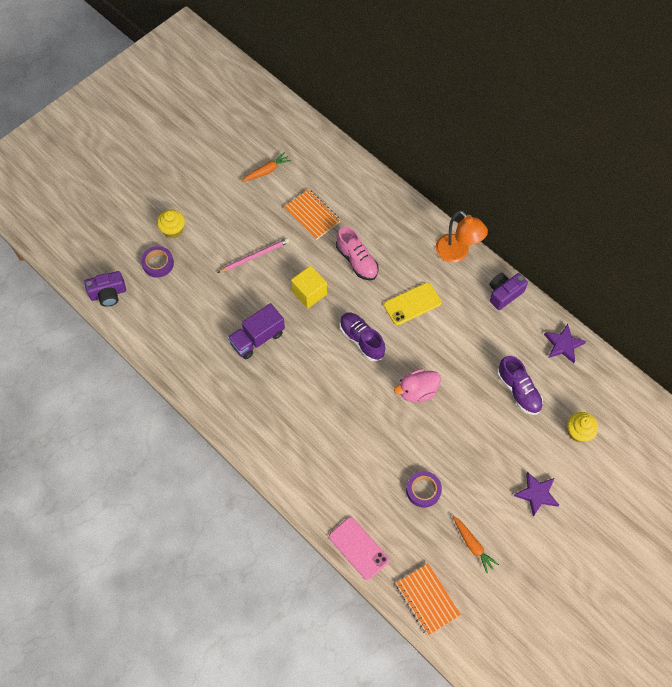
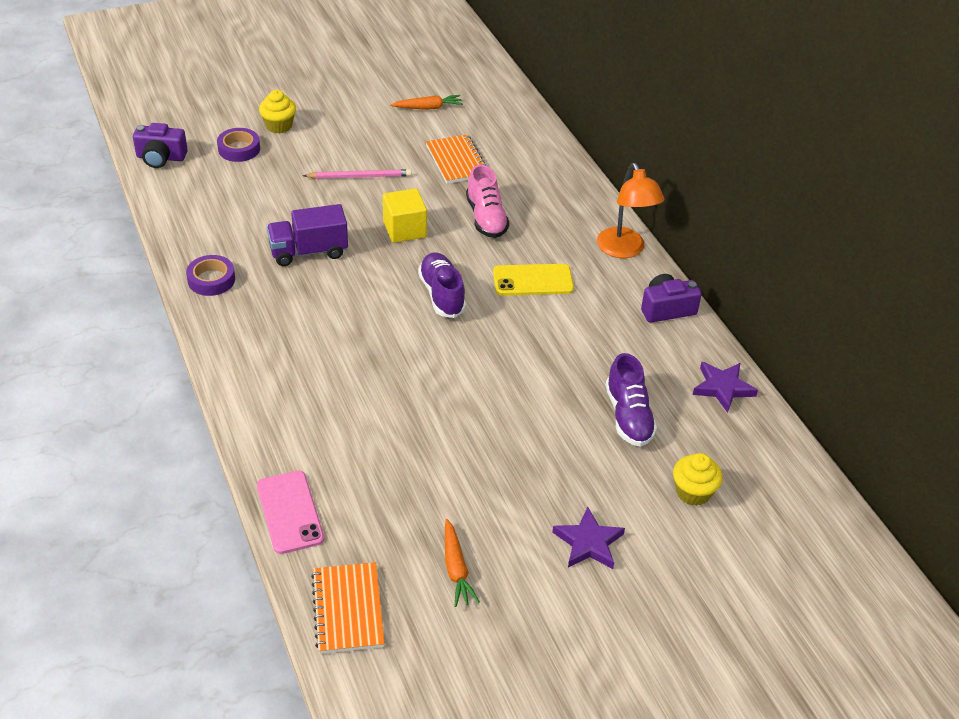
camera: 20 degrees right, 20 degrees down
pink duck [394,369,441,402] -> none
purple tape [406,471,442,508] -> purple tape moved to [186,255,235,296]

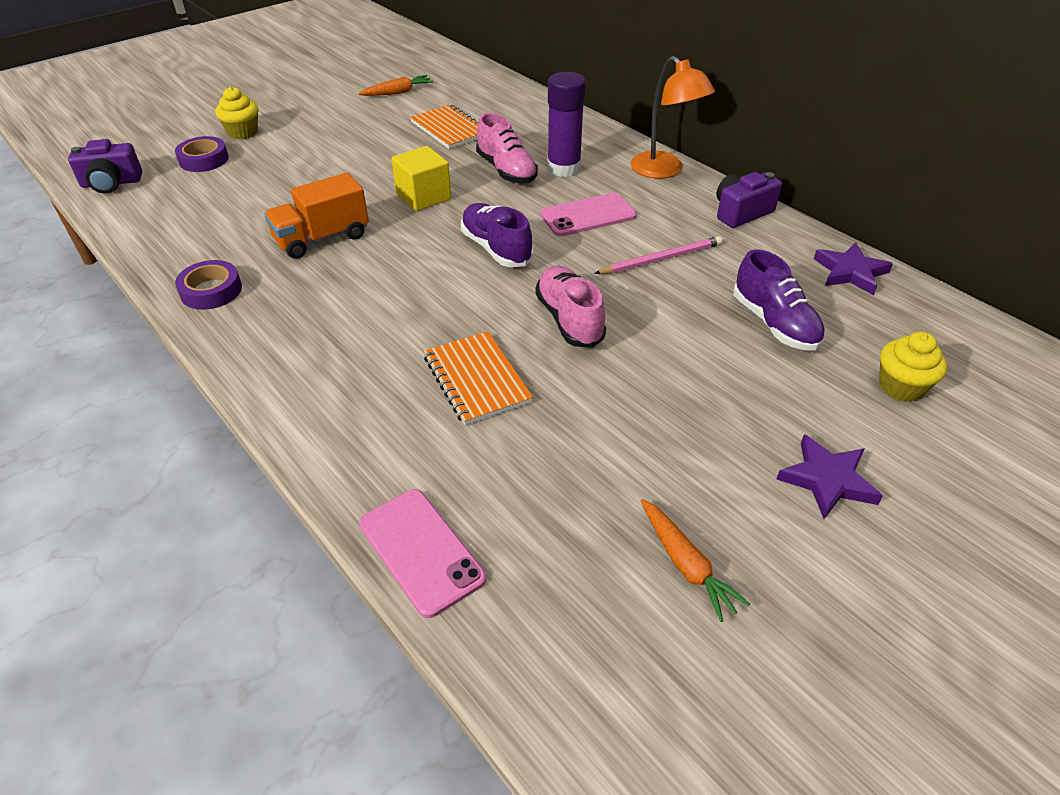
camera: 15 degrees left, 0 degrees up
purple truck [267,204,348,266] -> orange truck [264,173,369,259]
pink pencil [303,169,412,179] -> pink pencil moved to [594,236,723,274]
orange notebook [311,562,385,654] -> orange notebook moved to [424,331,533,425]
yellow phone [493,264,574,296] -> pink phone [540,193,637,236]
none -> pink shoe [535,266,606,348]
none -> purple glue stick [547,72,586,177]

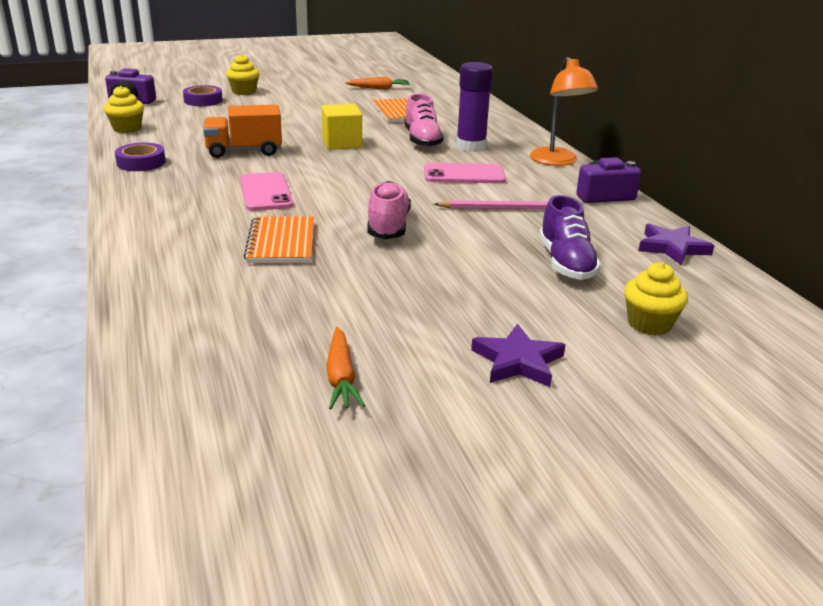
camera: 20 degrees right, 15 degrees down
pink phone [359,489,486,618] -> pink phone moved to [240,172,294,211]
purple shoe [461,203,533,267] -> none
none -> yellow cupcake [104,86,144,133]

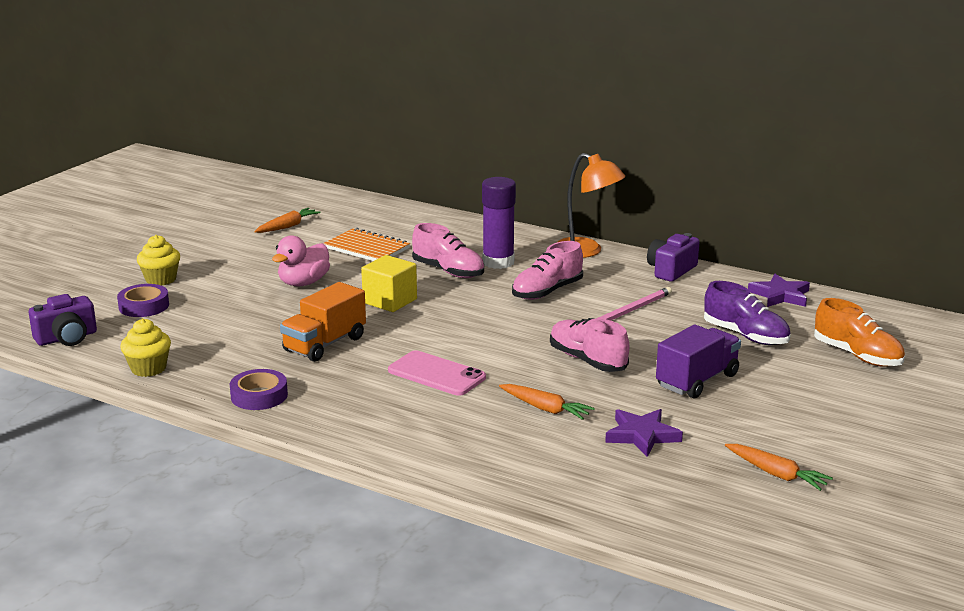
camera: 40 degrees left, 5 degrees down
orange notebook [244,216,314,263] -> orange carrot [499,384,595,420]
pink phone [424,163,506,183] -> pink shoe [512,241,583,300]
purple star [471,324,565,387] -> purple star moved to [605,409,683,457]
yellow cupcake [624,262,688,335] -> orange shoe [814,298,905,367]
none -> pink duck [272,235,330,286]
none -> purple truck [656,324,741,399]

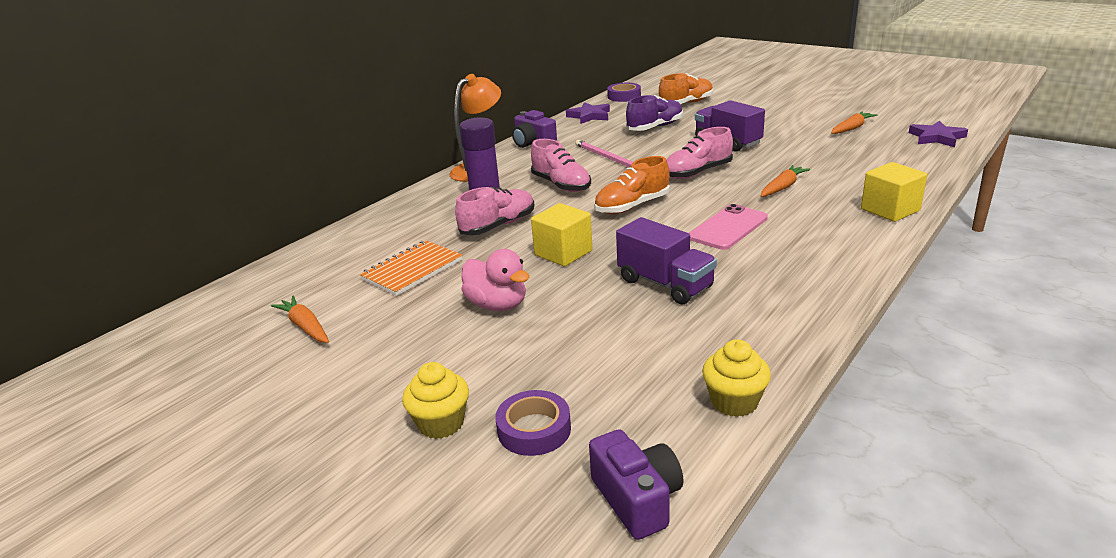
camera: 80 degrees left, 5 degrees up
purple tape [230,369,288,410] -> purple tape moved to [607,83,641,102]
orange truck [280,282,366,362] -> purple truck [616,217,717,304]
purple star [605,409,683,457] -> purple star moved to [909,120,968,147]
none -> orange shoe [594,156,670,214]
none -> yellow cube [861,162,927,222]

